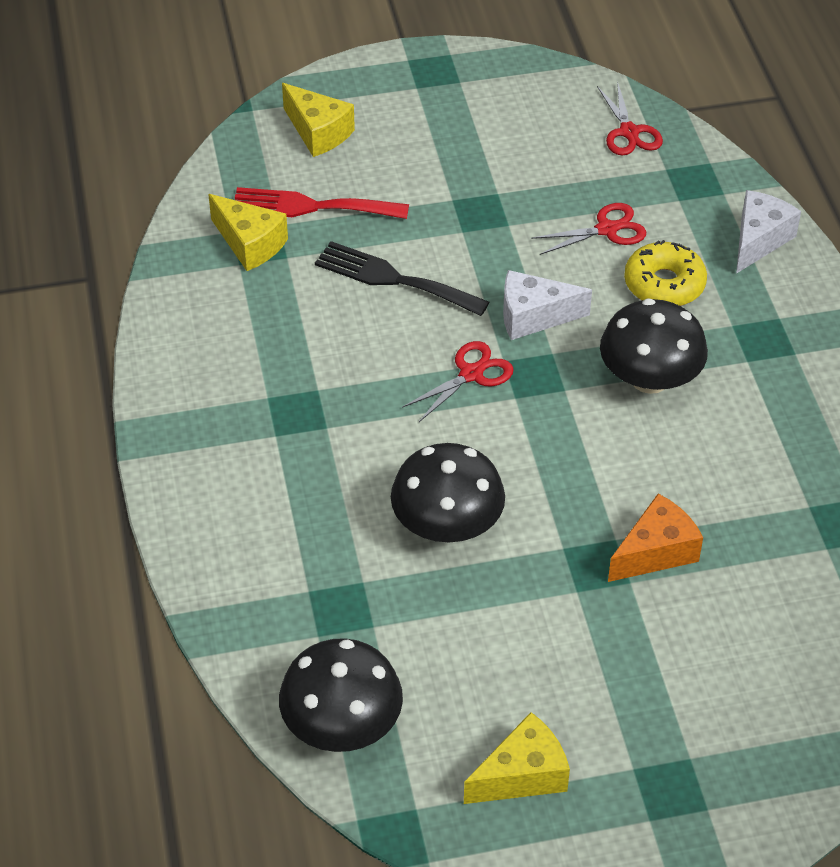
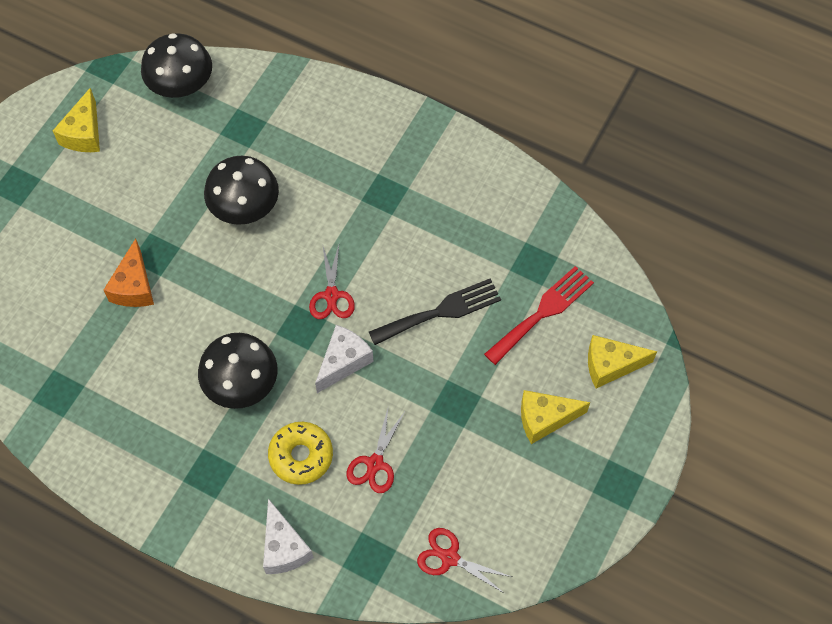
camera: 130 degrees right, 15 degrees up
yellow cheese [208,194,288,271] -> yellow cheese moved to [521,390,590,444]

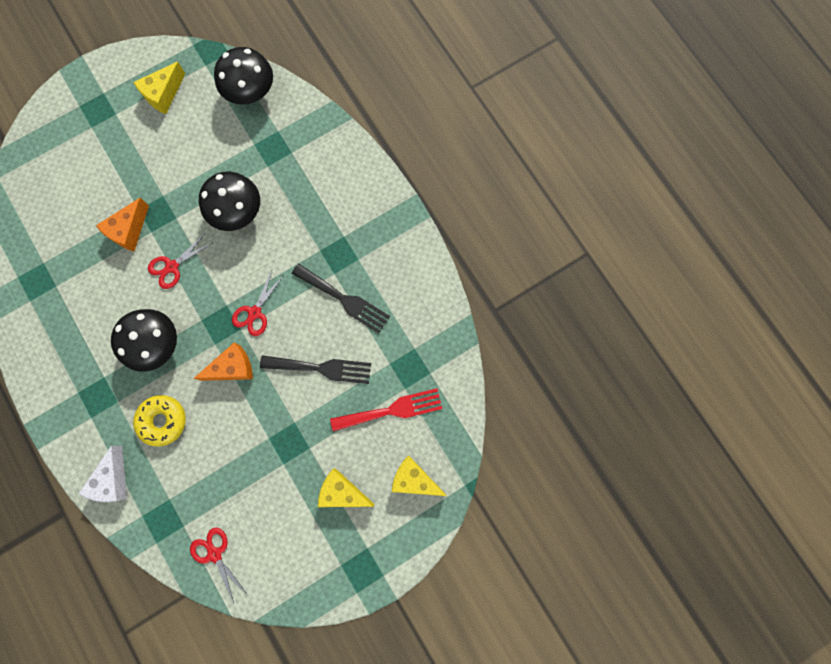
camera: 30 degrees right, 15 degrees up
white cheese [315,325,374,393] -> orange cheese [193,342,253,381]
red scissors [347,409,405,493] -> red scissors moved to [148,234,212,289]
none -> black fork [292,263,390,333]

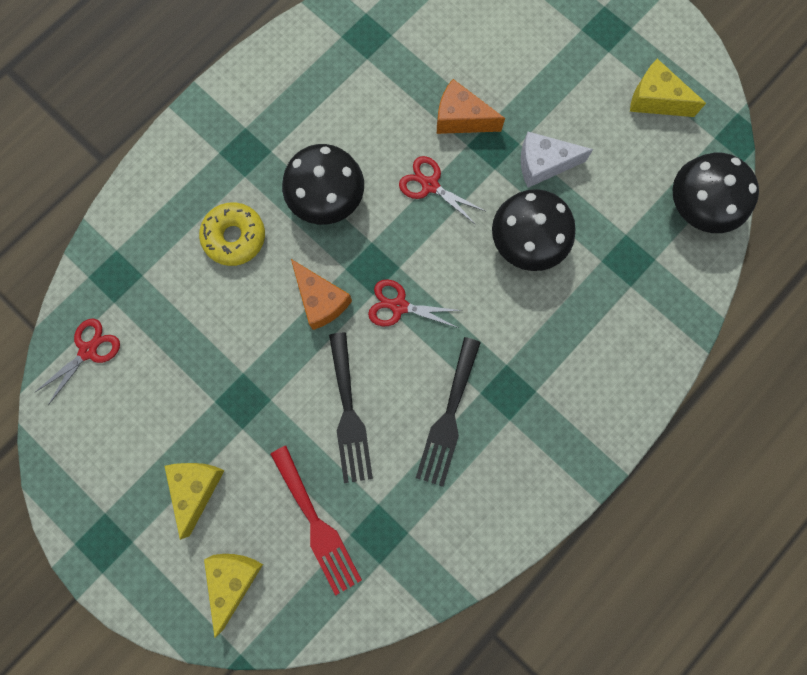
camera: 75 degrees right, 0 degrees up
white cheese [78,446,127,502] -> white cheese moved to [521,132,593,188]

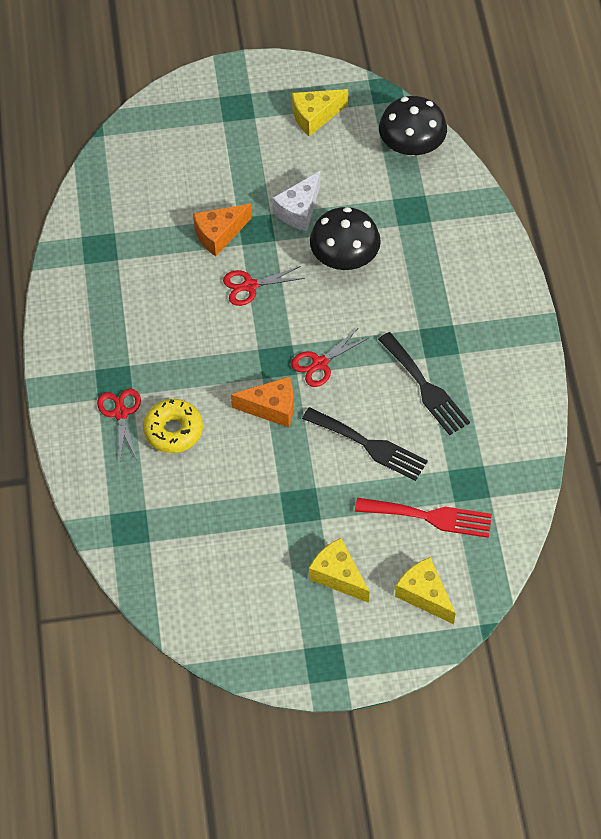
camera: 50 degrees left, 20 degrees down
red scissors [34,319,120,405] -> red scissors moved to [97,389,141,460]
black mushroom [282,144,364,225] -> none

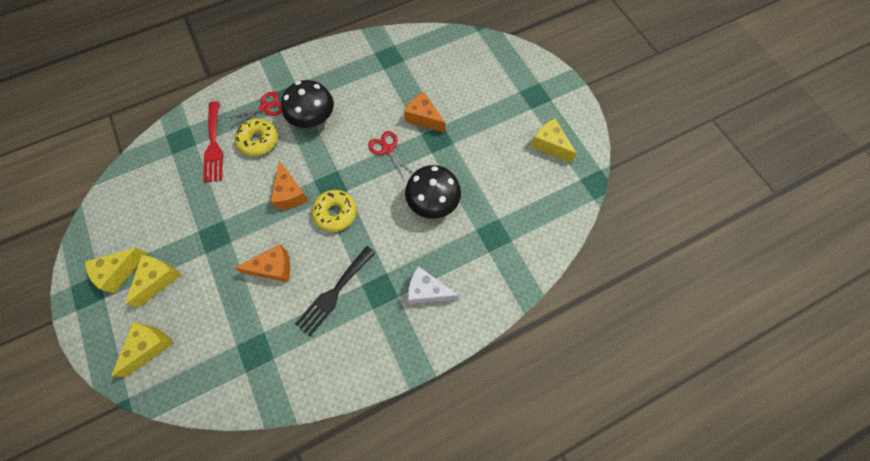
camera: 70 degrees right, 10 degrees up
white cheese [272,171,320,231] -> white cheese moved to [408,266,459,304]
red scissors [291,328,368,387] -> yellow donut [312,190,357,232]
black fork [302,407,428,481] -> orange cheese [234,244,290,282]
red fork [355,498,492,538] -> red fork moved to [203,101,223,183]
black mushroom [379,96,447,156] -> black mushroom moved to [281,80,334,128]
none -> yellow cheese [85,248,148,293]

